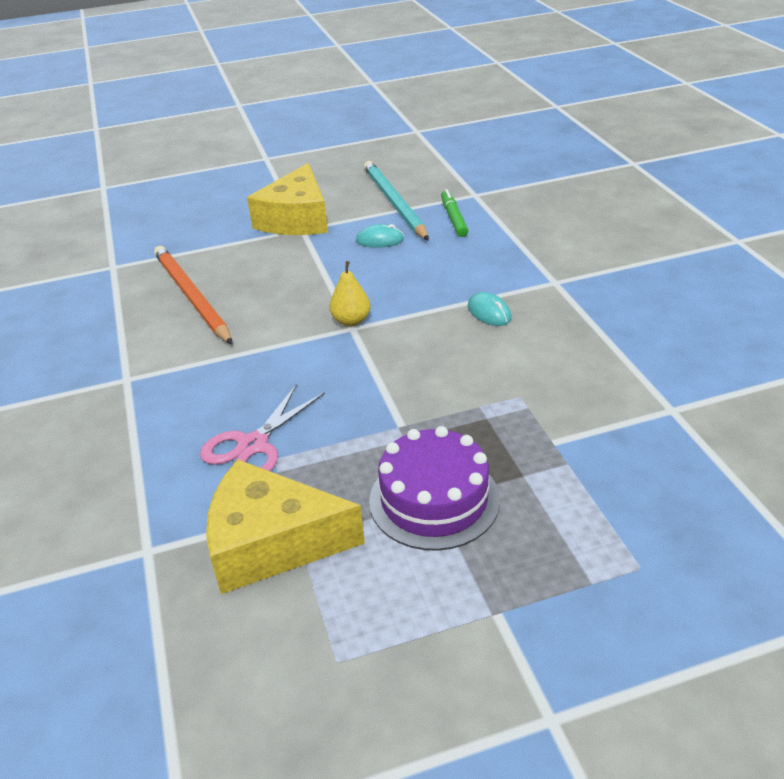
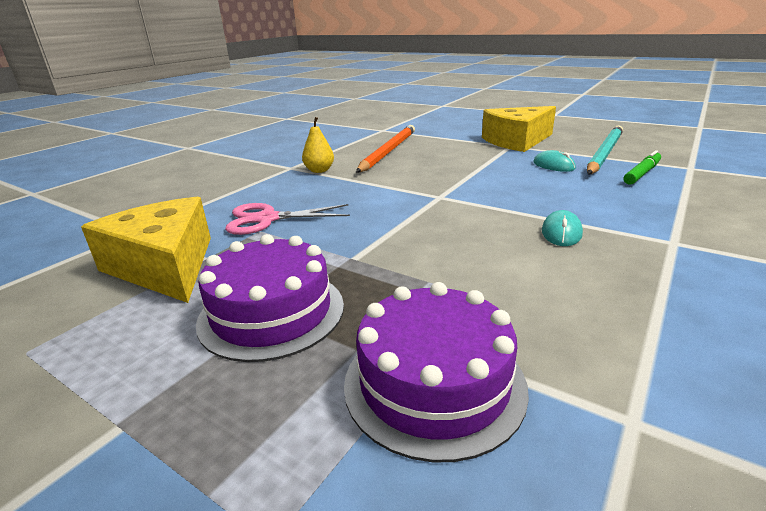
camera: 50 degrees right, 10 degrees down
yellow pear [330,261,370,327] -> yellow pear moved to [302,117,334,173]
none -> purple cake [344,282,529,462]

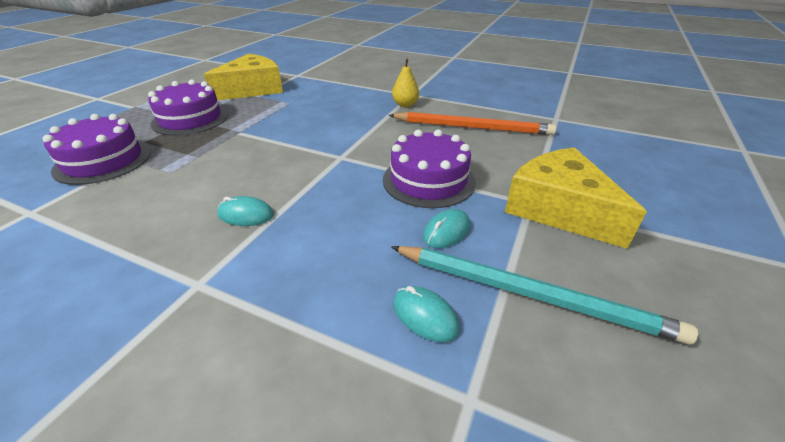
camera: 80 degrees right, 10 degrees up
pink scissors [225,203,350,235] -> none
green marker [623,150,661,185] -> turquoise mouse [393,286,459,342]
none -> purple cake [383,129,476,208]

